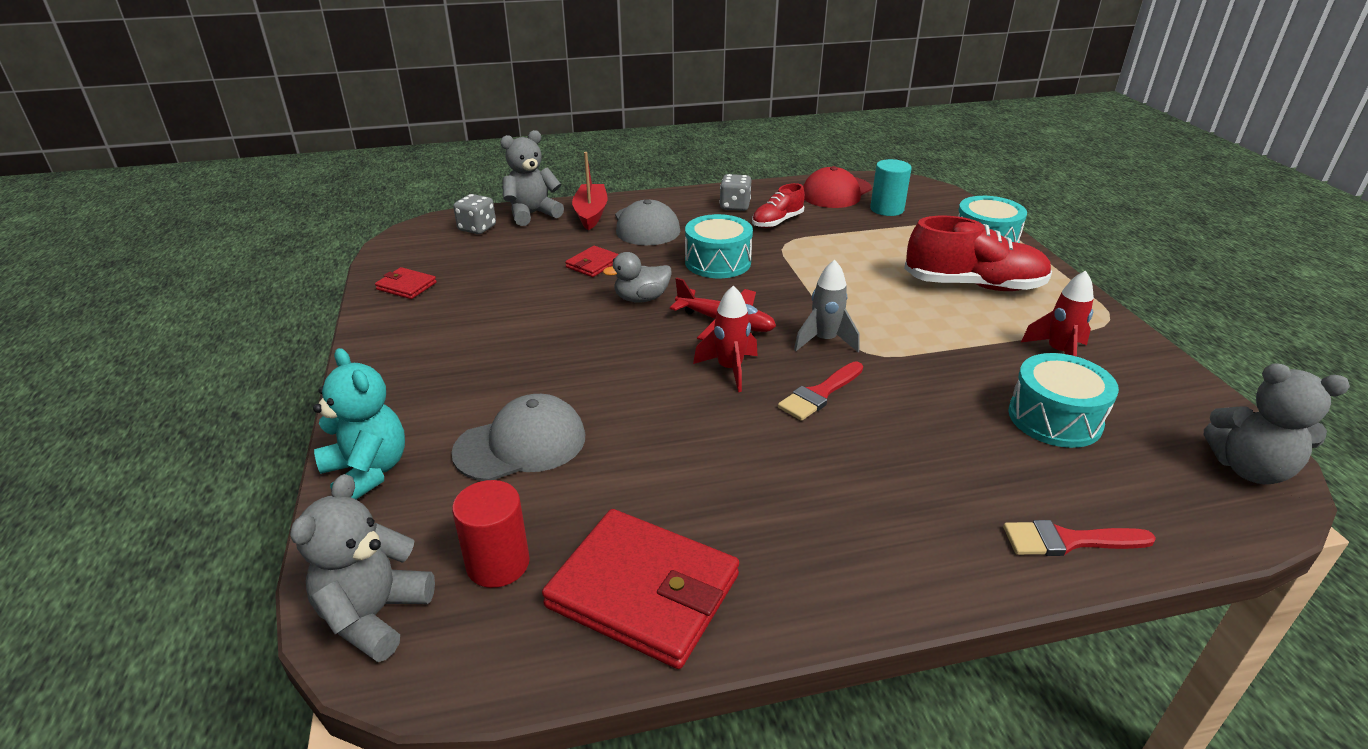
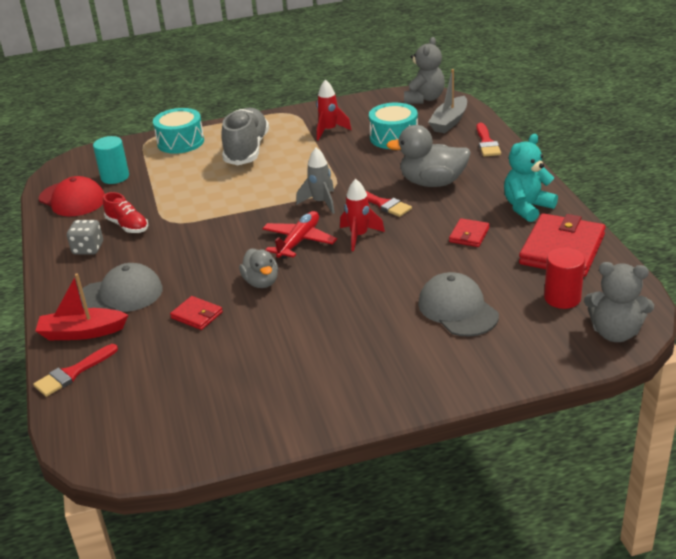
camera: 90 degrees left, 0 degrees up
turquoise teddy bear [313,348,405,499] -> turquoise teddy bear moved to [504,134,558,222]
red wallet [375,267,437,299] -> red wallet moved to [449,218,490,247]
grey dice [453,194,496,234] -> none
grey teddy bear [500,130,564,226] -> red brush [33,344,118,397]
turquoise drum [685,214,753,278] -> none
red shoe [904,216,1052,291] -> grey shoe [221,108,269,165]
none -> grey duck [386,125,471,187]
none -> grey boat [428,69,467,133]

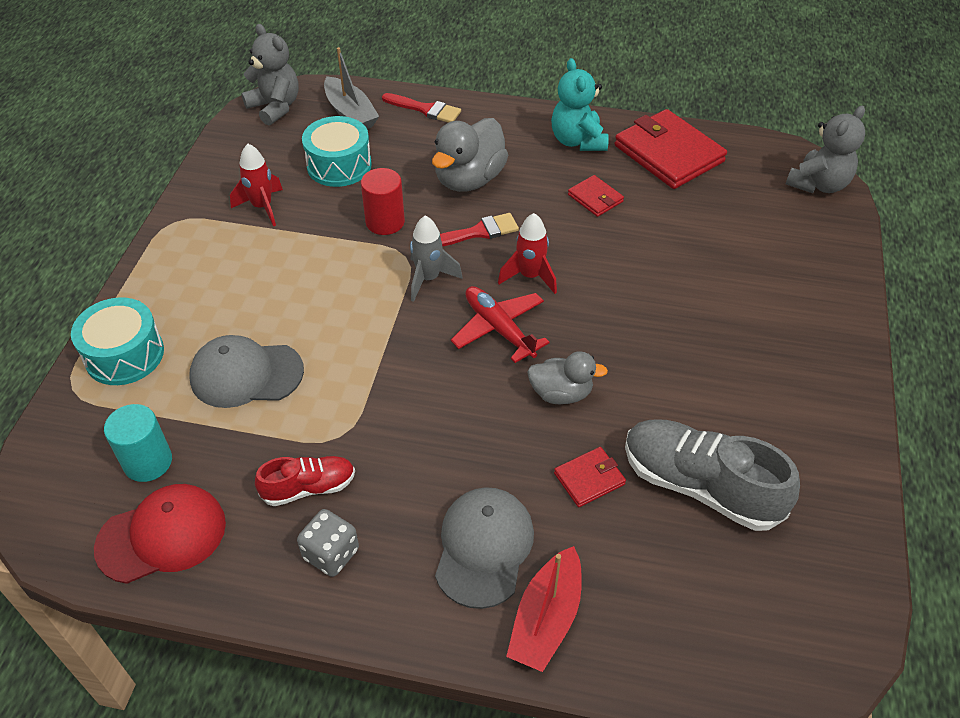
camera: 65 degrees left, 15 degrees up
red brush [33,344,118,397] -> none
grey shoe [221,108,269,165] -> grey shoe moved to [625,420,800,531]
grey cap [418,272,499,337] -> grey cap moved to [189,335,304,408]
red cylinder [544,248,585,309] -> red cylinder moved to [361,168,405,235]

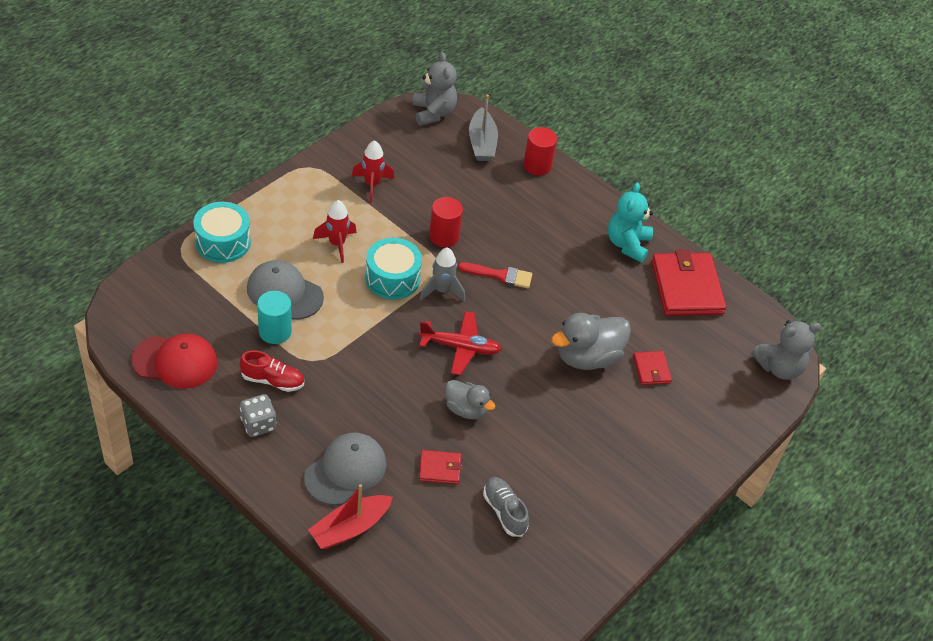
camera: 25 degrees right, 0 degrees up
turquoise cylinder [104,404,172,482] -> turquoise cylinder moved to [257,291,292,344]
turquoise drum [302,116,372,187] -> turquoise drum moved to [365,238,422,300]
red brush [382,93,461,123] -> red cylinder [523,127,557,176]
grey duck [432,118,508,192] -> grey duck moved to [551,313,631,370]
red plane [451,286,550,363] -> red plane turned 105 degrees clockwise [419,311,502,375]
red rocket [498,213,557,294] -> red rocket moved to [313,200,356,263]
red wallet [568,175,624,217] -> red wallet moved to [633,351,672,385]
grey shoe [625,420,800,531] -> grey shoe [483,477,529,537], size x0.56

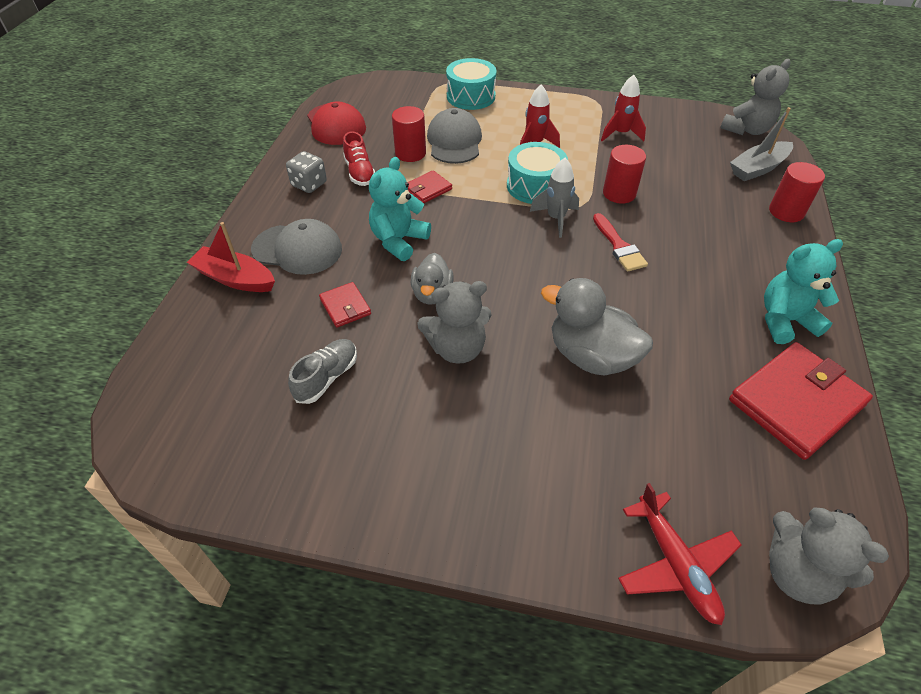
camera: 65 degrees right, 0 degrees up
turquoise cylinder [257,291,292,344] -> red cylinder [392,106,426,162]
red plane [419,311,502,375] -> red plane moved to [618,483,742,625]
red wallet [633,351,672,385] -> red wallet moved to [408,170,452,203]
none -> turquoise teddy bear [369,157,431,261]
none -> grey teddy bear [417,281,491,364]

